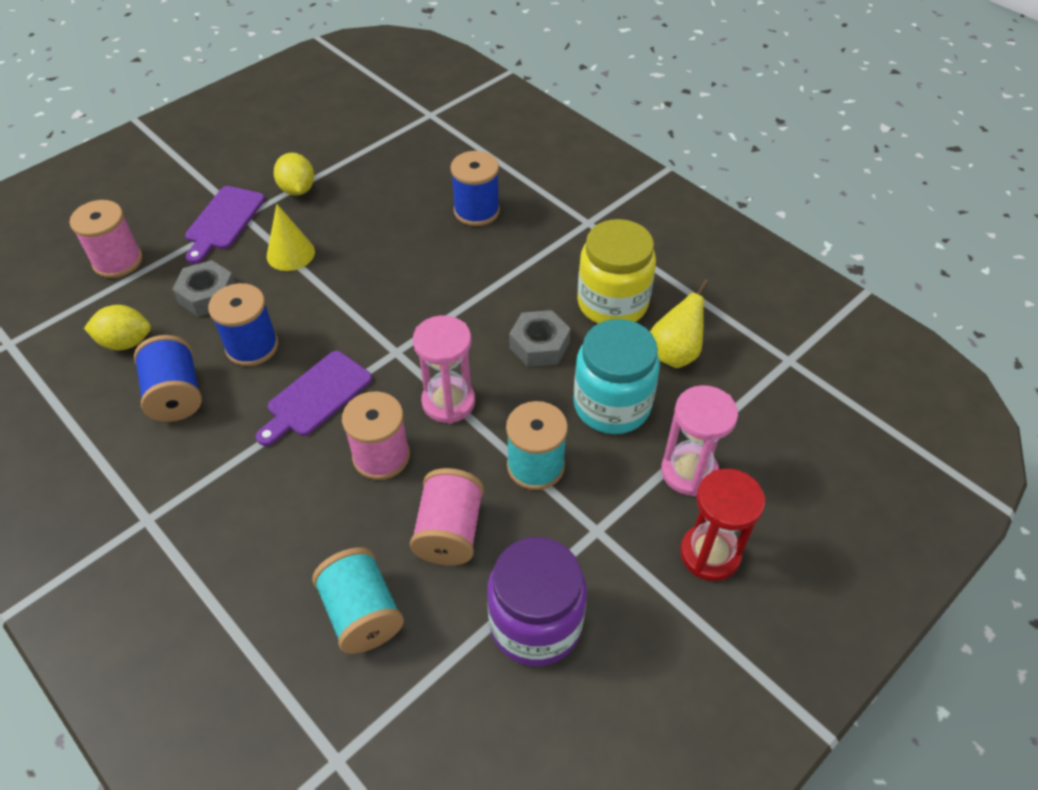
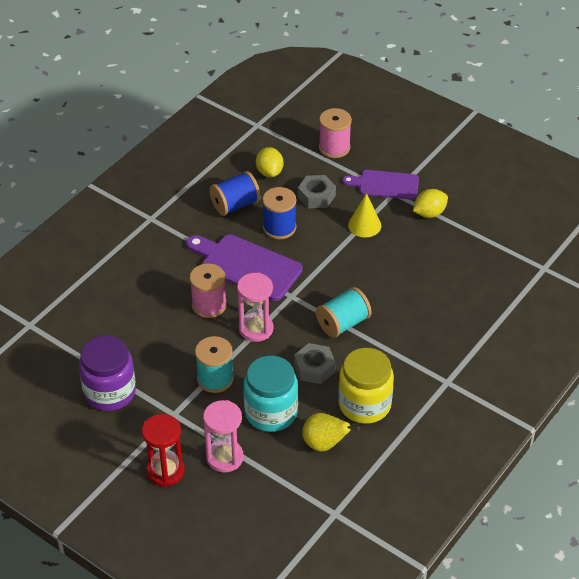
camera: 80 degrees right, 5 degrees down
purple cutting board [256,351,372,446] -> purple cutting board [186,235,303,301], size x1.52
turquoise spool [312,547,404,654] -> turquoise spool moved to [316,287,372,338]
pink spool [410,468,484,565] -> none
blue spool [450,151,500,226] -> none

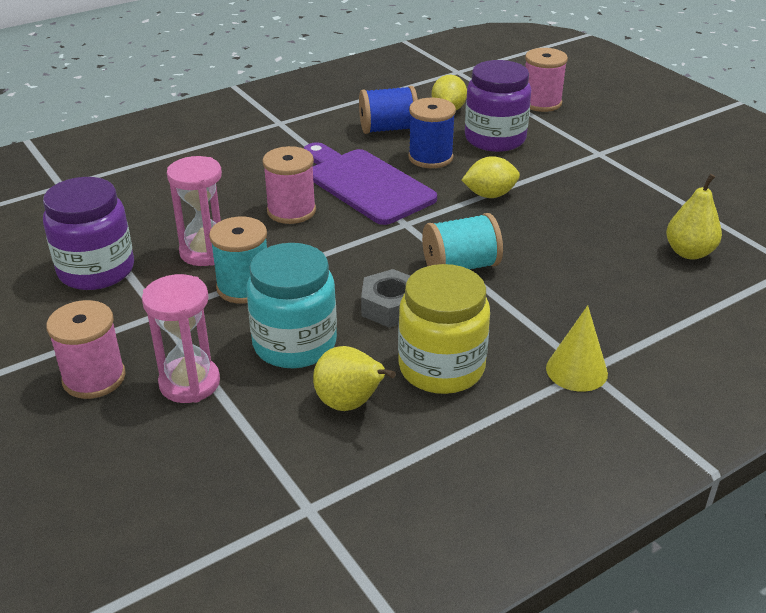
camera: 20 degrees right, 10 degrees down
red hourglass [142,414,185,487] -> pink spool [46,300,126,399]
pink hourglass [237,272,273,342] -> pink hourglass moved to [167,156,222,266]
grey nut [298,175,336,208] -> purple jar [465,60,531,152]
purple cutting board [342,170,419,200] -> none
yellow cone [348,193,381,237] -> yellow cone moved to [546,305,608,392]
yellow lemon [413,189,448,218] -> yellow lemon moved to [462,156,520,198]
none -> yellow pear [666,174,722,259]

